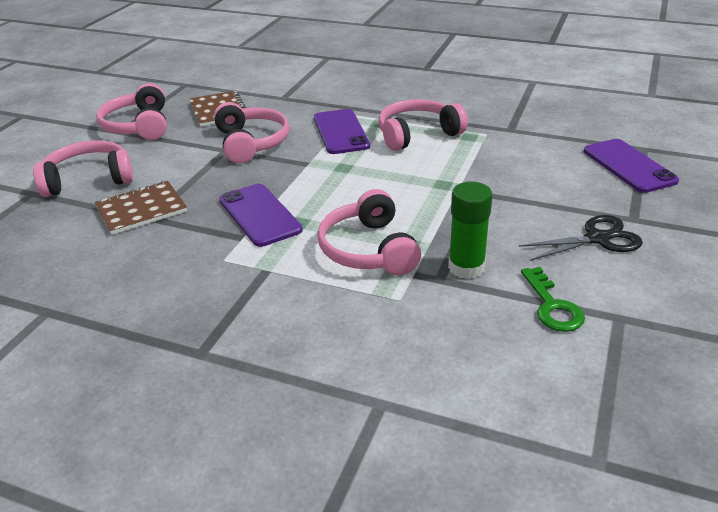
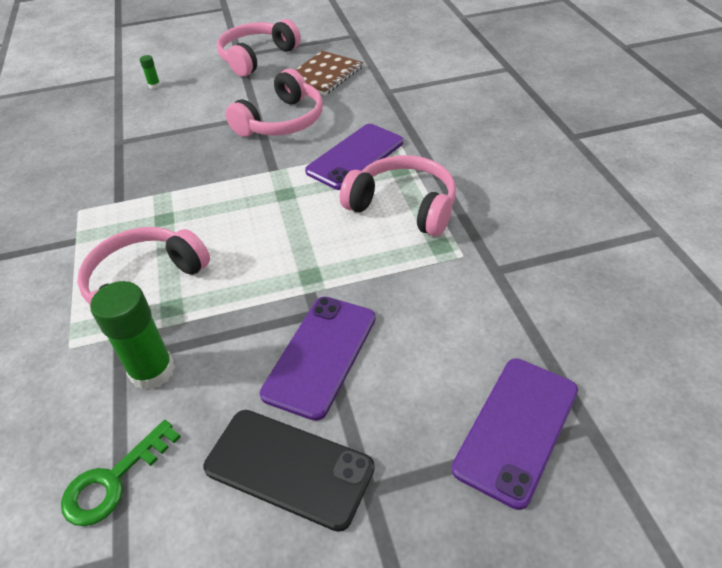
camera: 55 degrees right, 10 degrees up
pink headphones [33,140,133,197] -> green glue stick [140,55,160,89]
brown notebook [95,181,187,235] -> none
purple phone [219,184,303,247] -> purple phone moved to [260,296,376,421]
black scissors [519,215,643,261] -> black phone [203,410,375,532]

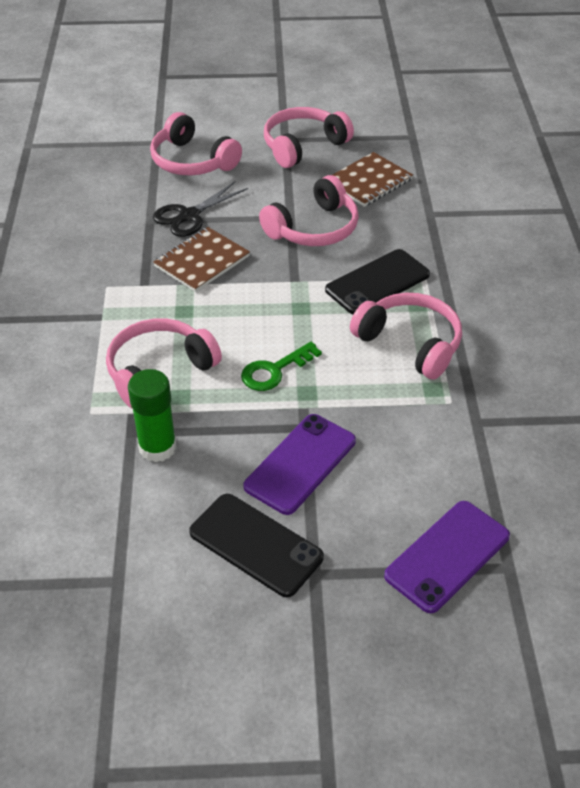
camera: 10 degrees right, 0 degrees up
green key [61,420,181,526] -> green key moved to [241,342,322,391]
green glue stick [140,55,160,89] -> pink headphones [150,112,242,175]
purple phone [305,124,403,190] -> black phone [325,249,430,314]
none -> black scissors [153,182,248,237]
none -> brown notebook [153,227,250,292]

